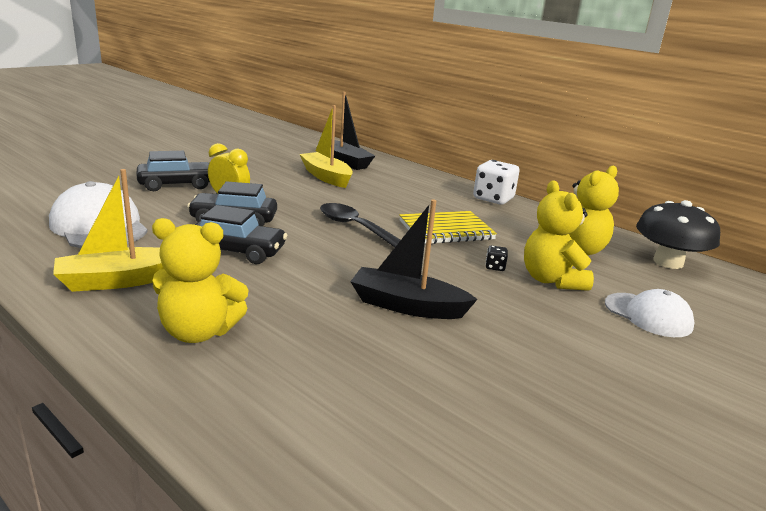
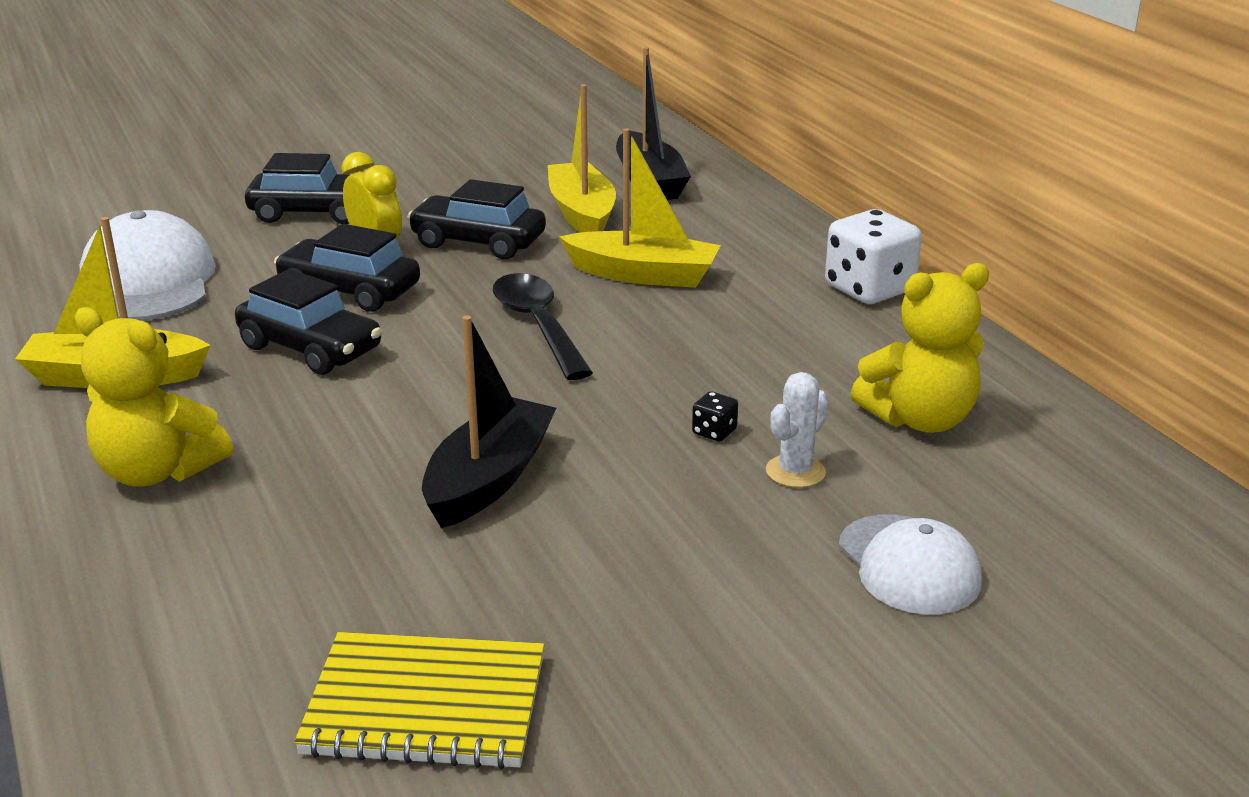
camera: 25 degrees right, 5 degrees up
black boat [350,200,478,319] -> black boat turned 75 degrees clockwise [422,316,556,528]
yellow notebook [399,211,497,244] -> yellow notebook moved to [294,632,544,769]
yellow teddy bear [524,181,594,291] -> white cactus [766,372,829,488]
black mushroom [636,200,720,269] -> none
none -> black car [407,179,546,259]
none -> yellow boat [559,128,721,288]

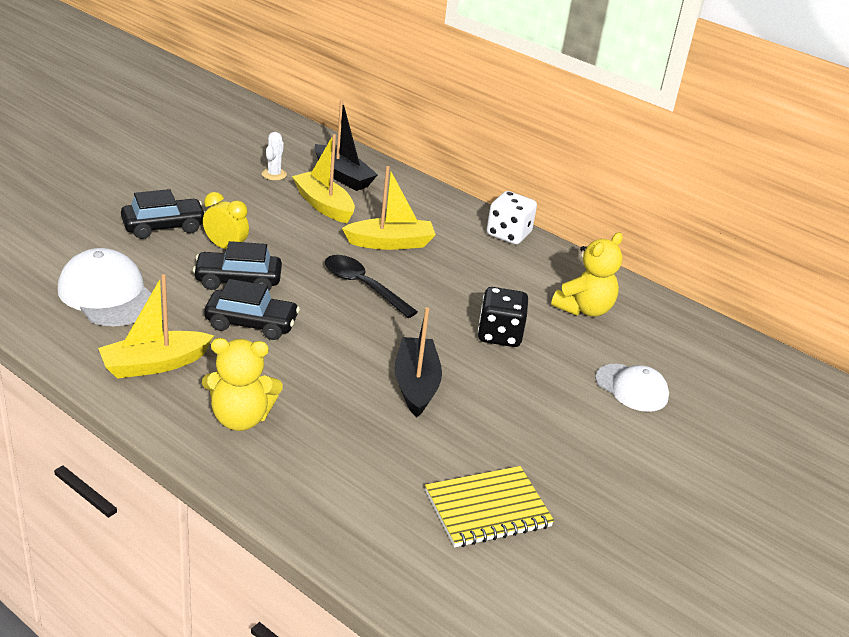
camera: 30 degrees left, 5 degrees up
black car [407,179,546,259] -> none
black dice [692,391,738,442] -> black dice [478,287,528,347], size x2.33
white cactus [766,372,829,488] -> white cactus moved to [262,132,287,180]

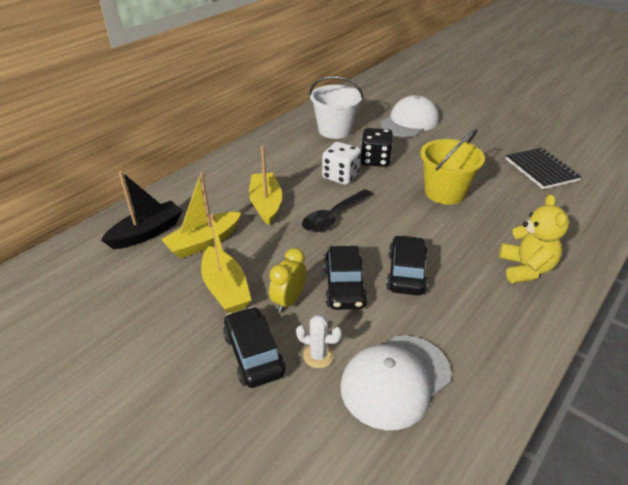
camera: 85 degrees left, 5 degrees up
yellow boat [98,274,214,379] -> yellow boat moved to [201,214,251,313]
white cactus [262,132,287,180] -> white cactus moved to [296,315,342,368]
black boat [394,307,442,418] -> yellow bucket [420,129,485,205]
yellow notebook [425,466,554,547] -> black notebook [506,148,582,189]
white dice [487,191,537,245] -> white dice moved to [322,142,361,185]
yellow teddy bear [551,233,623,317] -> white bucket [309,76,364,139]
white cap [595,364,669,412] -> white cap [380,95,439,137], size x1.53

